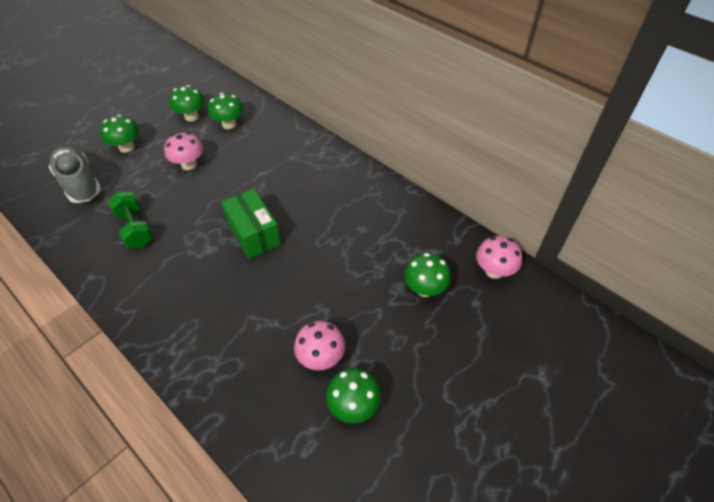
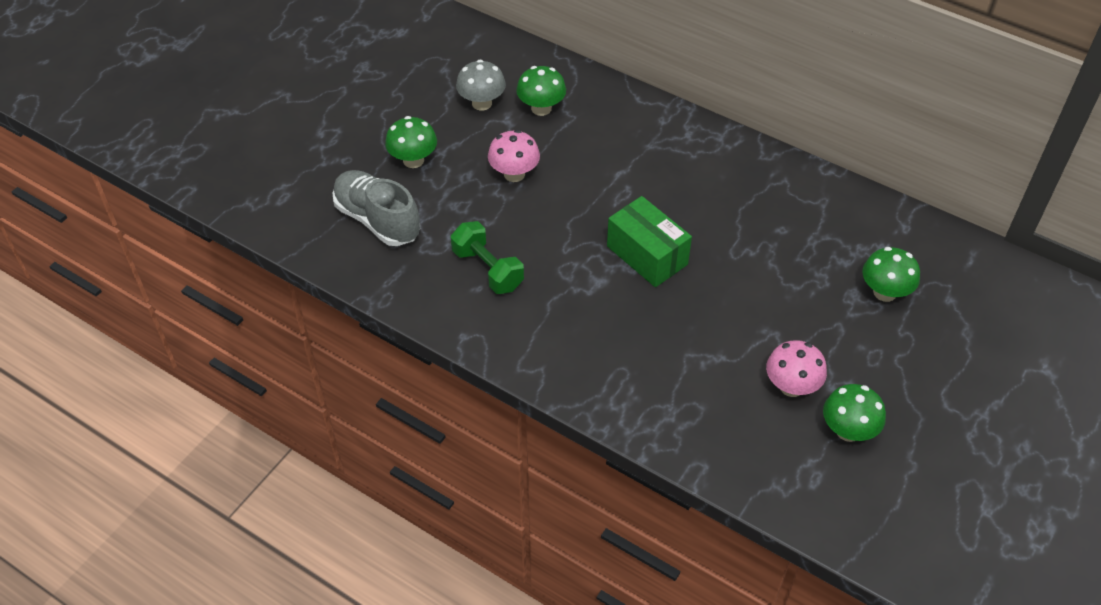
camera: 10 degrees left, 0 degrees up
green mushroom [169,85,205,121] -> grey mushroom [456,60,506,111]
pink mushroom [476,236,522,279] -> none

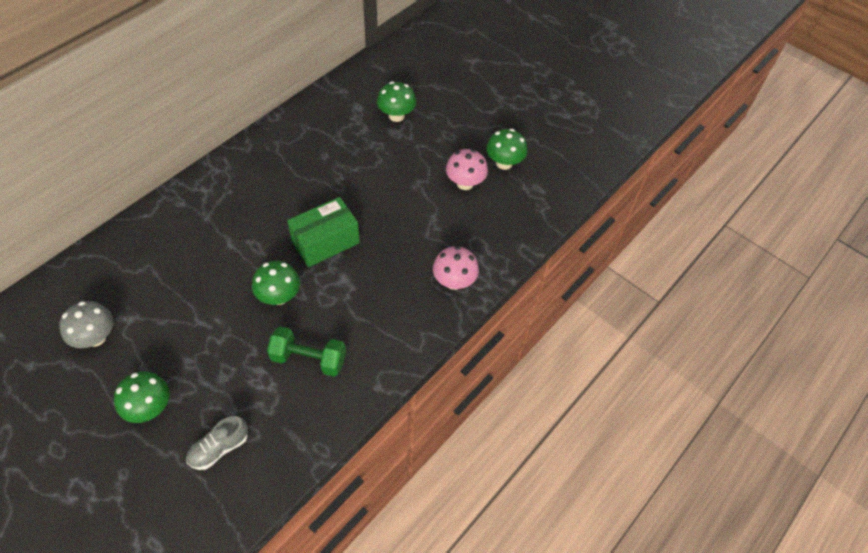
camera: 85 degrees left, 5 degrees up
grey shoe [332,170,421,246] -> grey shoe [186,416,248,470], size x0.58
green dumbbell [451,221,524,294] -> green dumbbell turned 45 degrees clockwise [267,326,346,377]
pink mushroom [488,130,540,182] -> pink mushroom moved to [433,246,479,290]
green mushroom [516,66,566,116] -> green mushroom moved to [252,261,300,305]

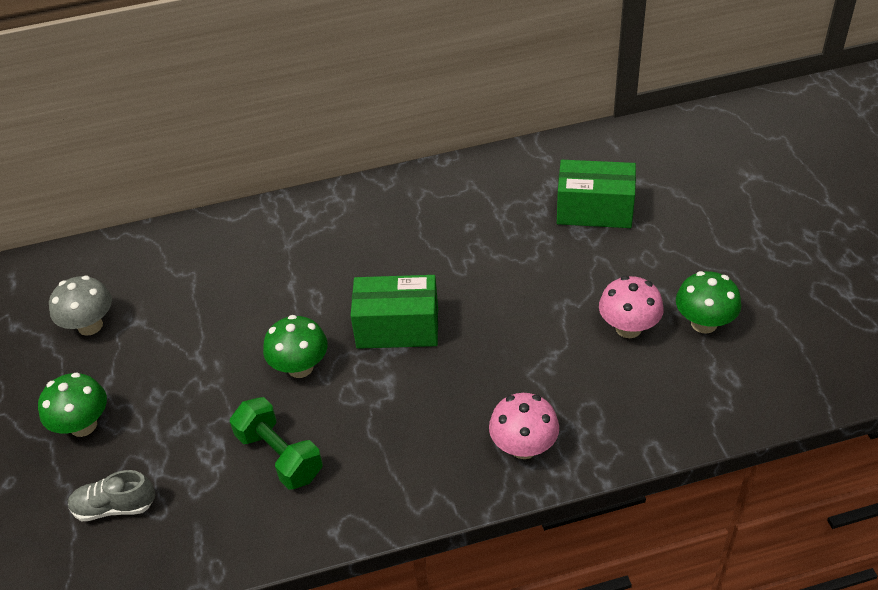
camera: 40 degrees right, 10 degrees down
green mushroom [377,82,416,122] -> green box [557,160,636,228]

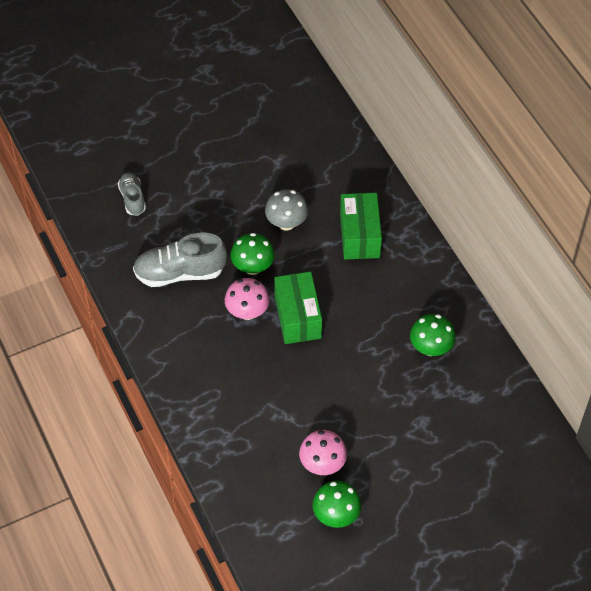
camera: 75 degrees right, 10 degrees up
green mushroom [38,372,107,437] -> green mushroom moved to [410,314,456,356]
grey mushroom [49,276,112,336] -> grey mushroom moved to [265,189,308,231]
green dumbbell [230,397,323,489] -> grey shoe [133,232,227,287]
pink mushroom [489,393,559,459] -> pink mushroom moved to [225,278,270,320]
green box [557,160,636,228] -> green box moved to [340,193,382,260]

